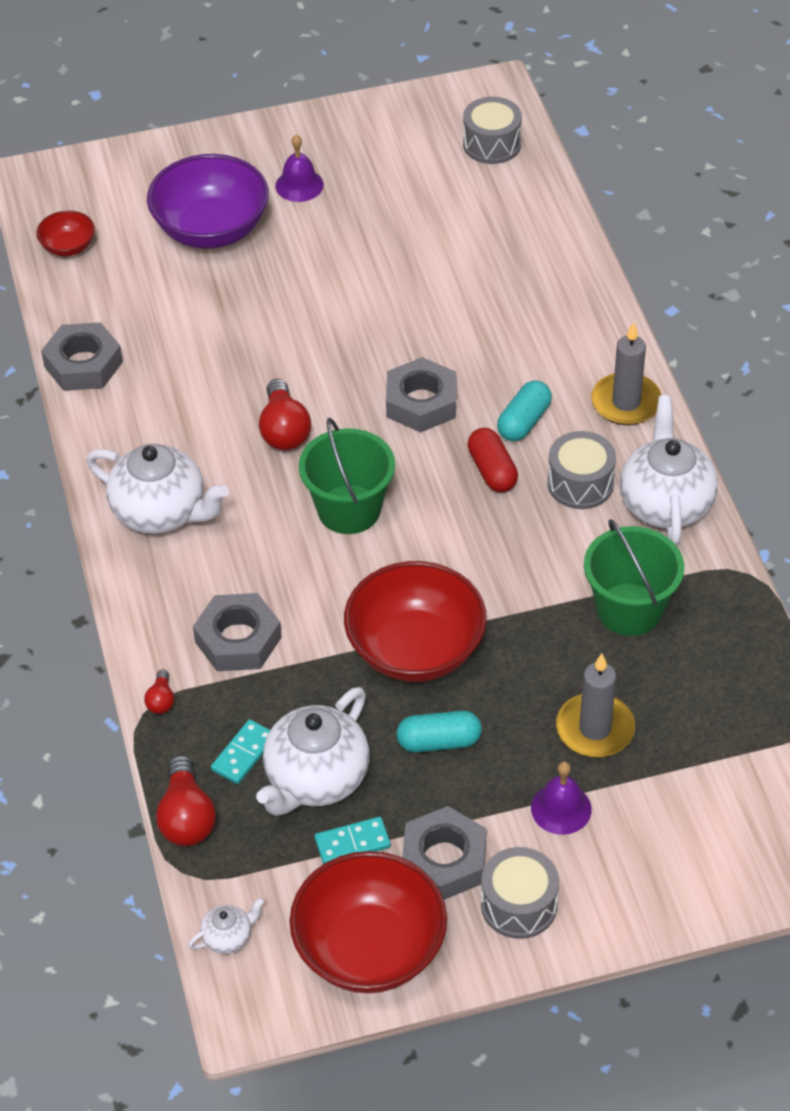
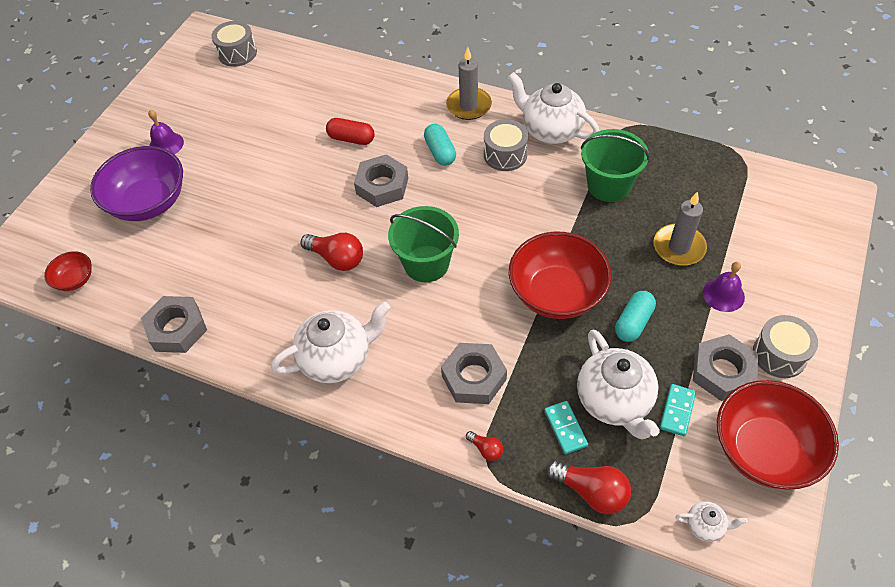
camera: 50 degrees left, 5 degrees up
white teapot [188,897,265,954] -> white teapot turned 90 degrees clockwise [675,501,747,542]
red capsule [468,428,518,492] -> red capsule moved to [326,118,375,145]

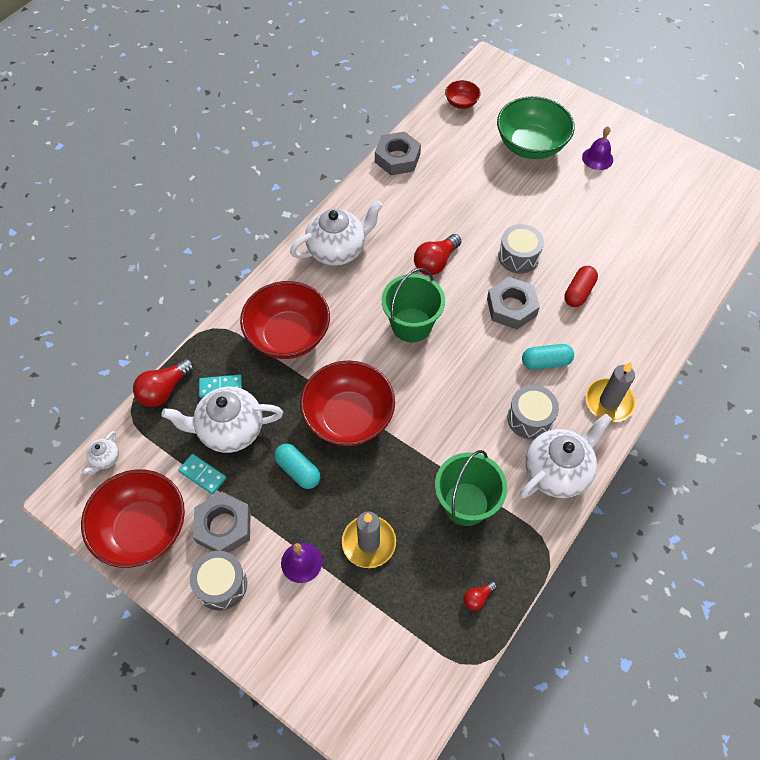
camera: 100 degrees right, 5 degrees up
purple bowl [90,146,183,221] -> green bowl [497,96,575,159]
grey drum [211,21,257,67] -> grey drum moved to [498,224,544,274]
white teapot [271,302,390,383] -> white teapot turned 105 degrees counterclockwise [290,200,383,266]
grey nut [441,343,507,404] -> red bowl [240,281,330,359]
red light bulb [466,431,503,461] -> red light bulb moved to [463,581,497,611]

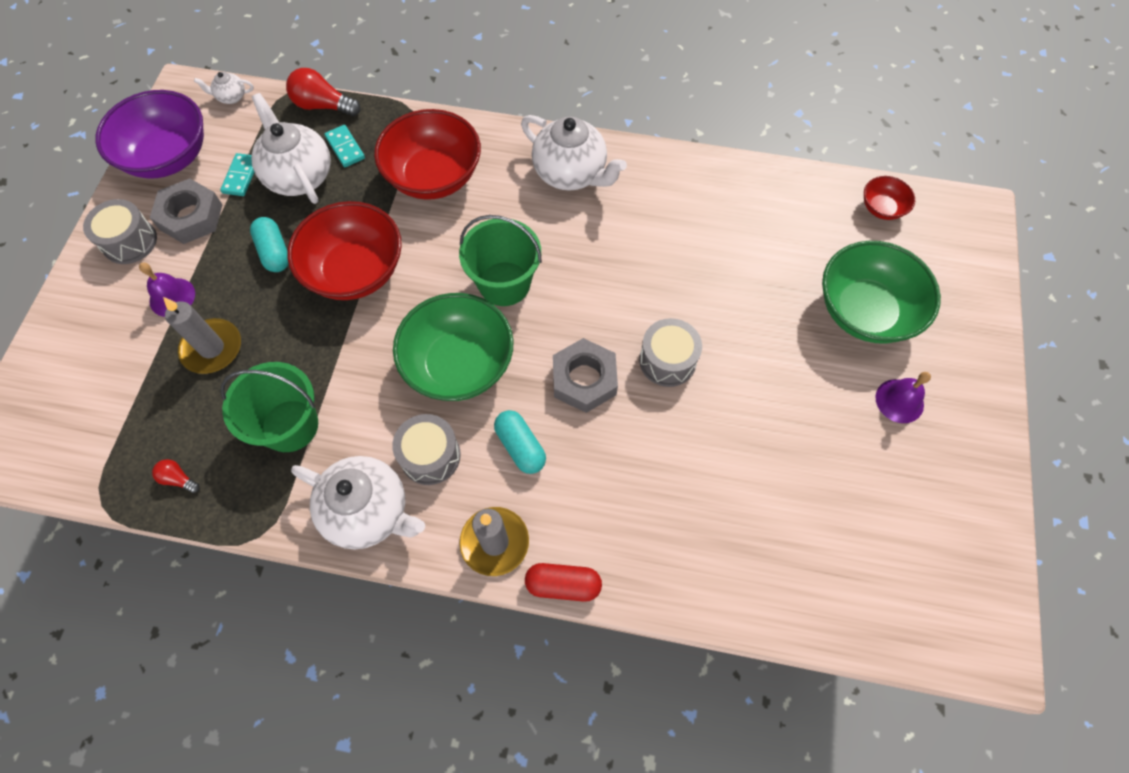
camera: 65 degrees right, 5 degrees up
red bowl [81,469,185,568] -> purple bowl [95,90,204,179]
turquoise capsule [274,444,320,489] -> turquoise capsule turned 45 degrees counterclockwise [250,217,289,272]
grey nut [375,131,421,175] -> none
red light bulb [414,234,461,275] -> none
red capsule [564,266,598,307] -> red capsule moved to [525,563,602,602]
none -> green bowl [393,293,514,401]

